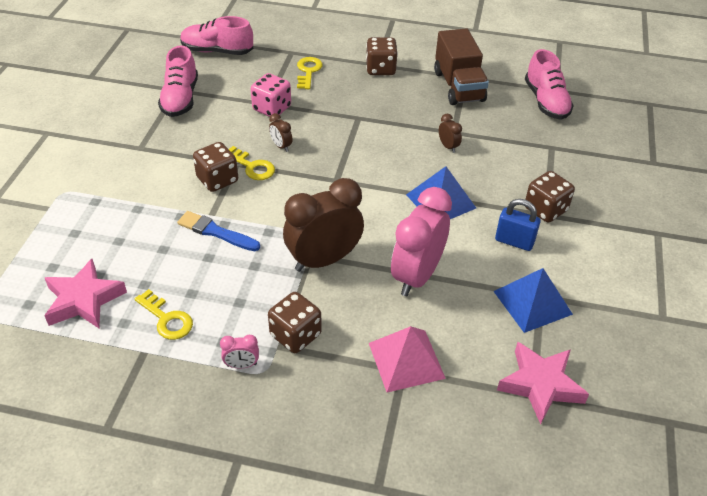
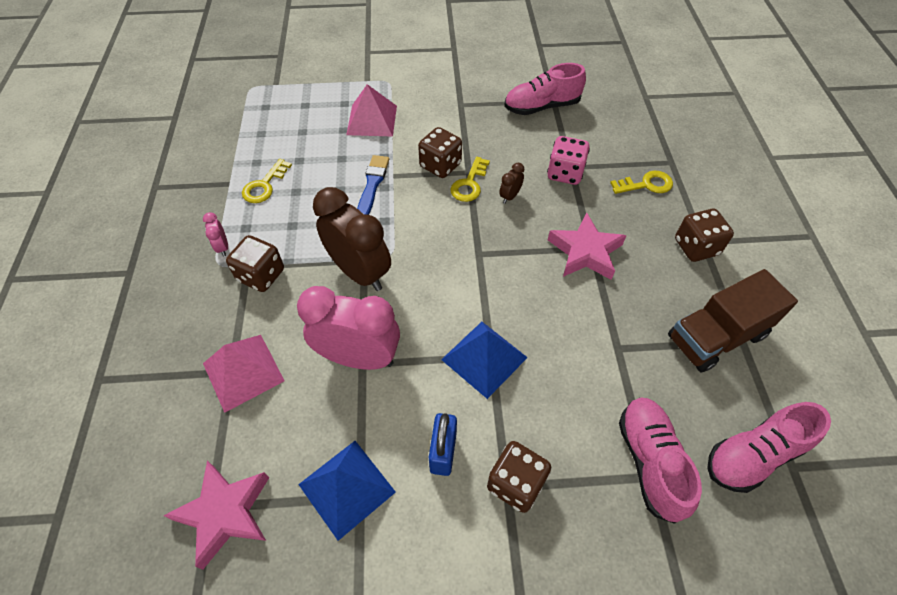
camera: 75 degrees right, 10 degrees up
pink star [44,259,127,328] -> pink star moved to [548,213,627,280]
pink shoe [180,16,253,55] -> pink shoe moved to [619,398,702,524]
brown clock [439,114,462,153] -> none
none -> pink pyramid [346,84,397,137]

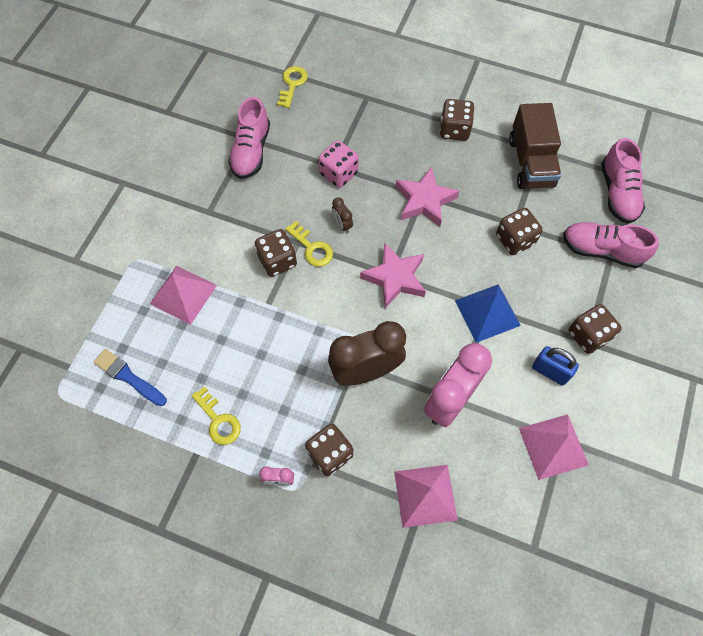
camera: 65 degrees left, 10 degrees up
pink star [163,461,269,570] -> pink star moved to [360,243,426,308]
blue pyramid [298,441,396,541] -> pink pyramid [519,414,589,480]
blue brush [357,155,389,215] -> blue brush moved to [93,349,167,406]
yellow key [610,171,673,194] -> yellow key moved to [277,66,308,108]
none -> brown dice [496,208,543,255]

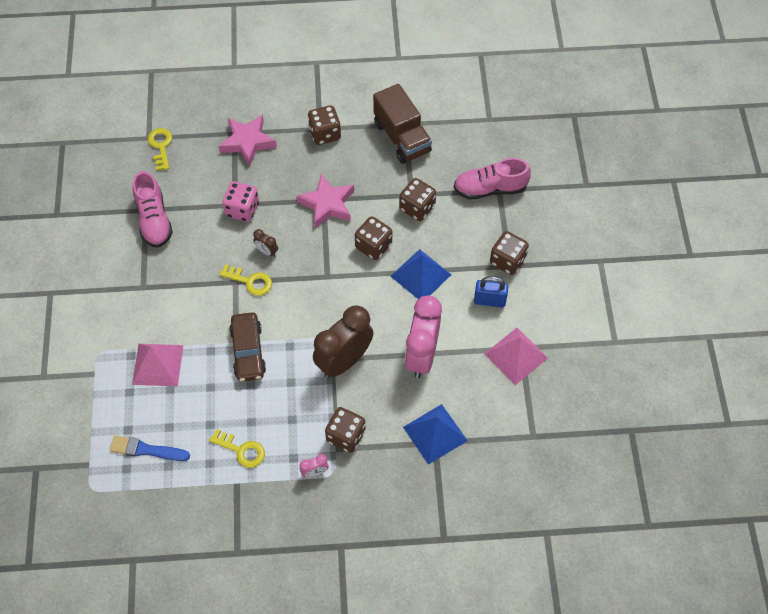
camera: 25 degrees left, 5 degrees down
brown dice [255,229,297,277] -> brown dice moved to [355,216,392,260]
pink star [360,243,426,308] -> pink star moved to [219,115,277,167]
pink pyramid [394,465,458,528] -> blue pyramid [403,404,468,465]
pink shoe [601,138,645,224] -> none
none -> brown car [229,312,266,382]

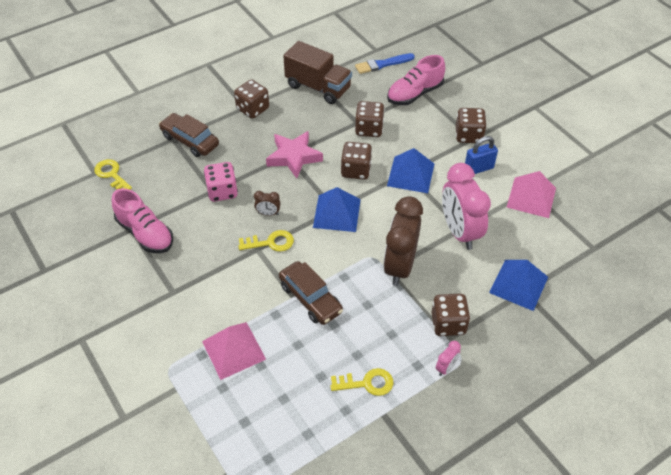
camera: 30 degrees left, 10 degrees down
blue brush [109,436,190,461] -> blue brush moved to [355,53,415,74]
pink star [219,115,277,167] -> brown car [159,113,219,157]
none -> blue pyramid [313,187,361,232]

